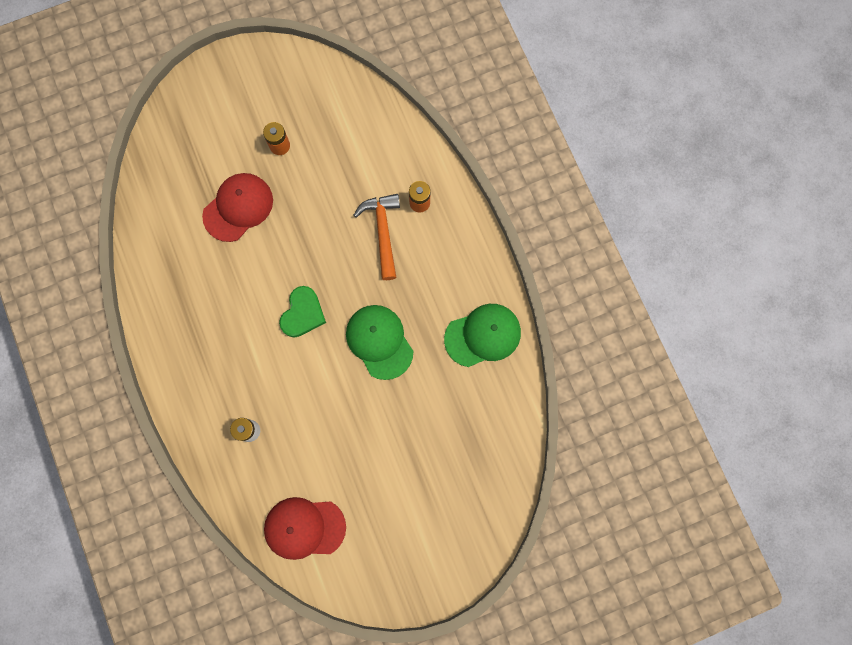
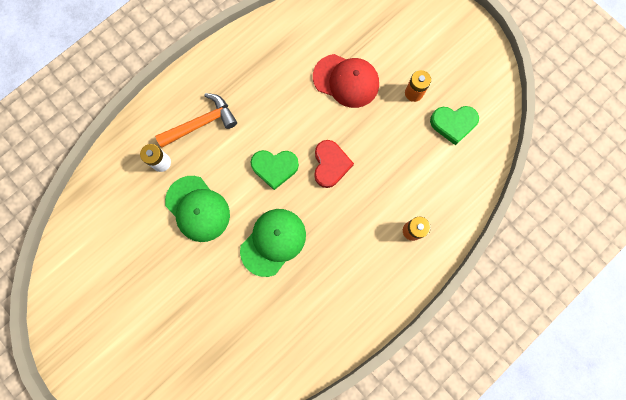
camera: 70 degrees right, 0 degrees up
red cap [264,497,346,560] -> none
orange hammer [354,194,400,280] -> orange hammer moved to [155,93,237,148]
green cap [444,304,521,367] -> green cap moved to [165,176,230,242]
none -> red heart [314,140,354,188]
none -> green heart [430,106,479,145]

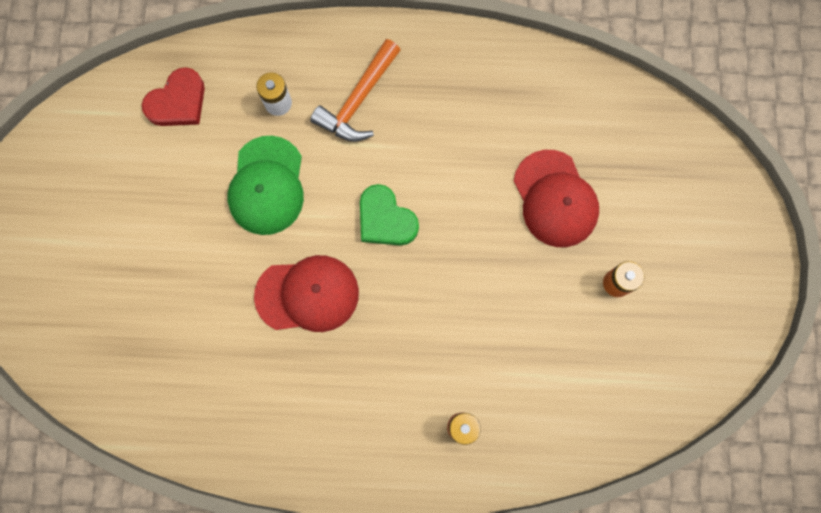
camera: 45 degrees right, 0 degrees up
orange hammer [155,93,237,148] -> orange hammer turned 105 degrees clockwise [310,39,400,142]
green cap [240,209,306,277] -> red cap [254,255,359,332]
red heart [314,140,354,188] -> red heart moved to [142,67,205,126]
green heart [430,106,479,145] -> none

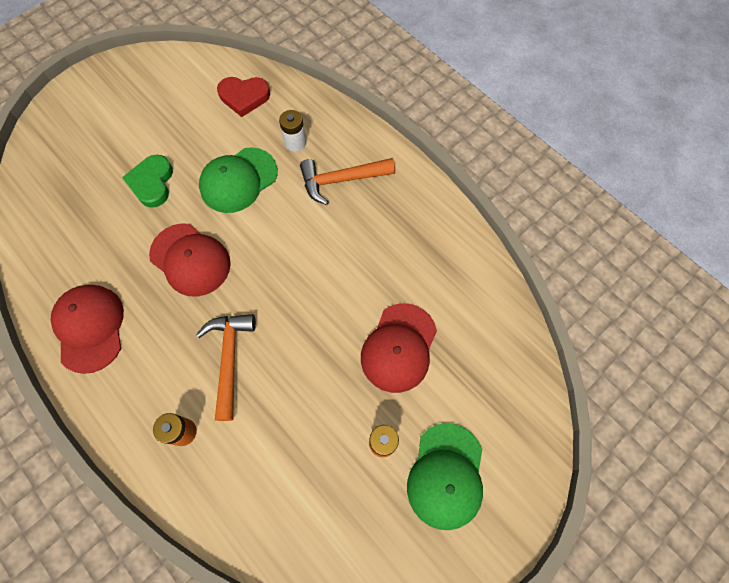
camera: 45 degrees right, 10 degrees down
green heart [360,184,419,246] -> green heart moved to [122,155,173,208]
none -> red cap [51,285,124,374]
none -> orange hammer [196,314,256,421]
none -> green cap [407,423,483,530]

